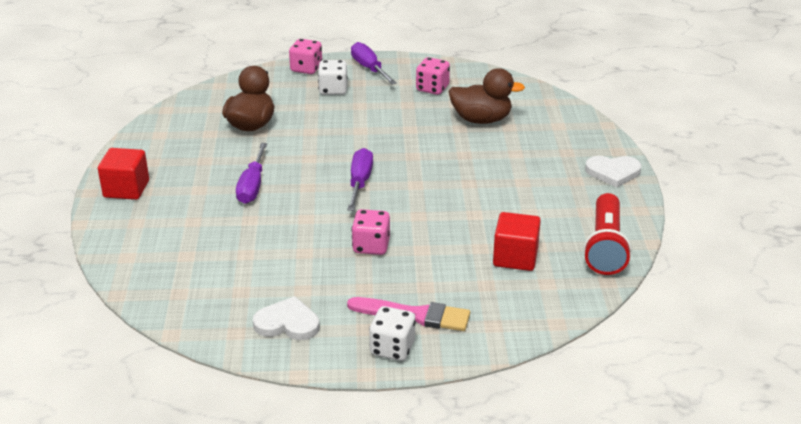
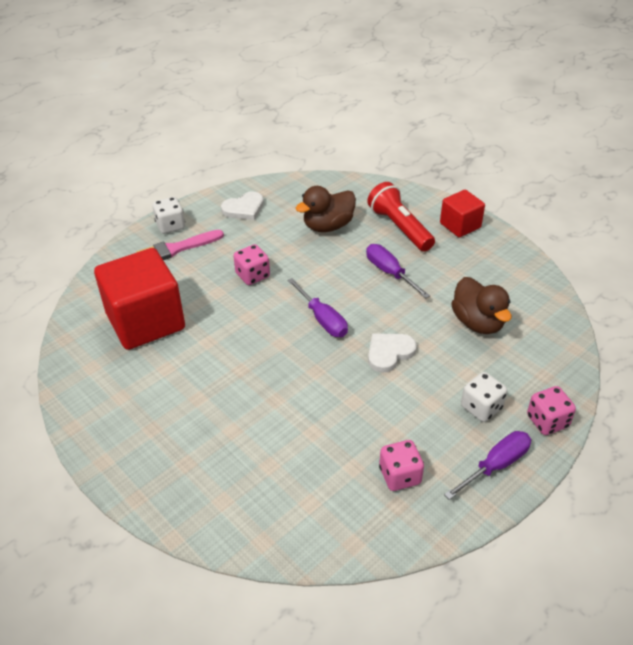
camera: 140 degrees right, 10 degrees up
purple screwdriver [351,42,397,84] -> purple screwdriver turned 60 degrees counterclockwise [444,431,531,500]
brown duck [448,68,525,124] -> brown duck moved to [296,186,356,232]
red cube [493,212,541,271] -> red cube [94,248,185,350], size x1.84
red flashlight [583,193,632,275] -> red flashlight moved to [367,182,435,252]
white heart [585,156,641,187] -> white heart moved to [368,333,417,373]

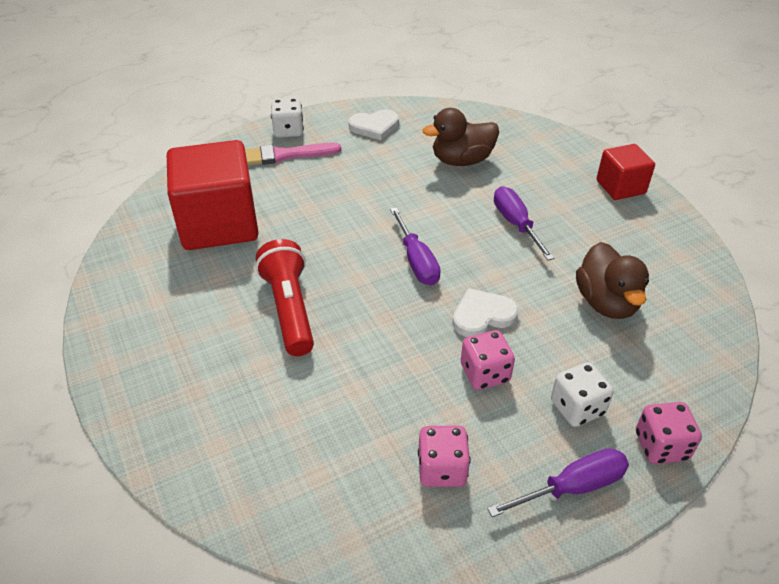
camera: 15 degrees right, 0 degrees up
pink dice [233,244,270,285] -> pink dice moved to [461,330,515,390]
red flashlight [367,182,435,252] -> red flashlight moved to [256,239,314,356]

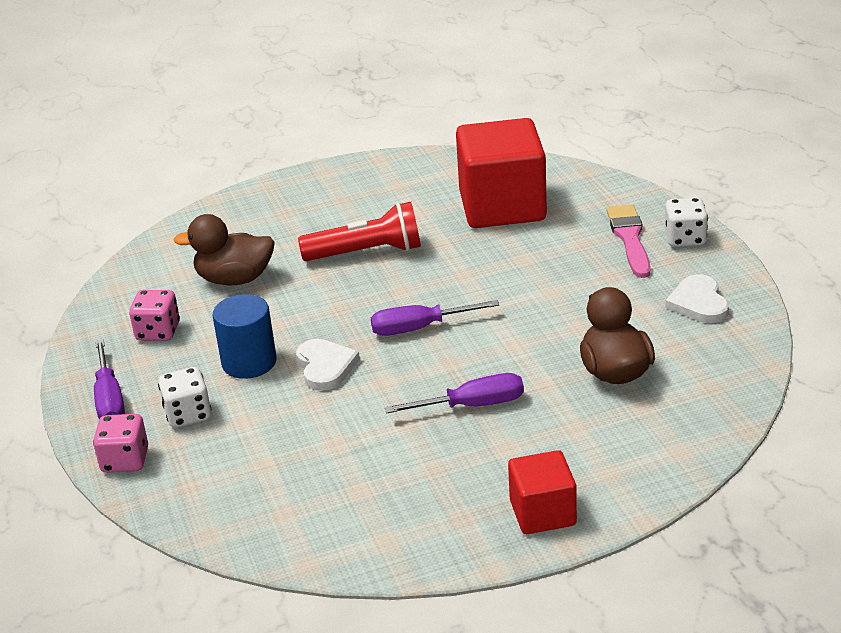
camera: 100 degrees right, 10 degrees down
pink dice [461,330,515,390] -> blue cylinder [213,294,277,379]
brown duck [576,242,649,319] -> brown duck moved to [173,214,275,285]

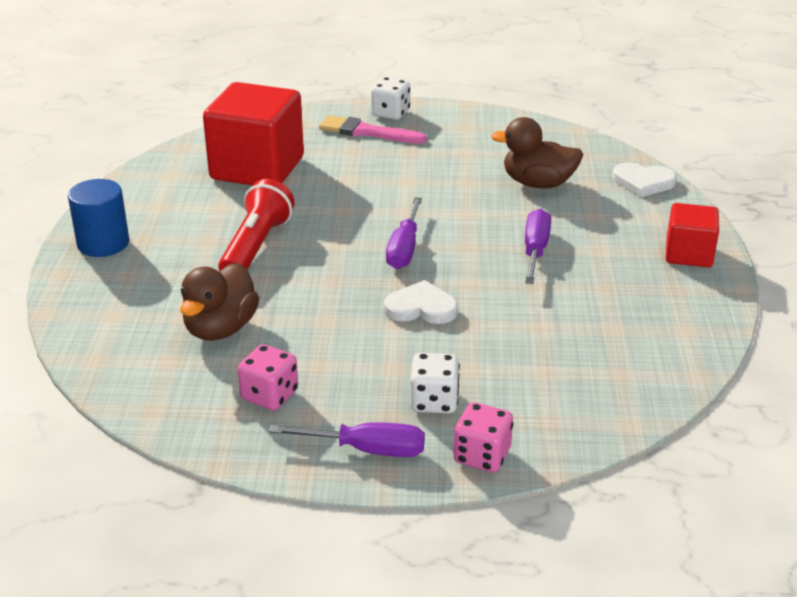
camera: 70 degrees left, 0 degrees up
blue cylinder [213,294,277,379] -> blue cylinder moved to [68,179,129,257]
white heart [665,274,729,323] -> white heart moved to [612,163,677,197]

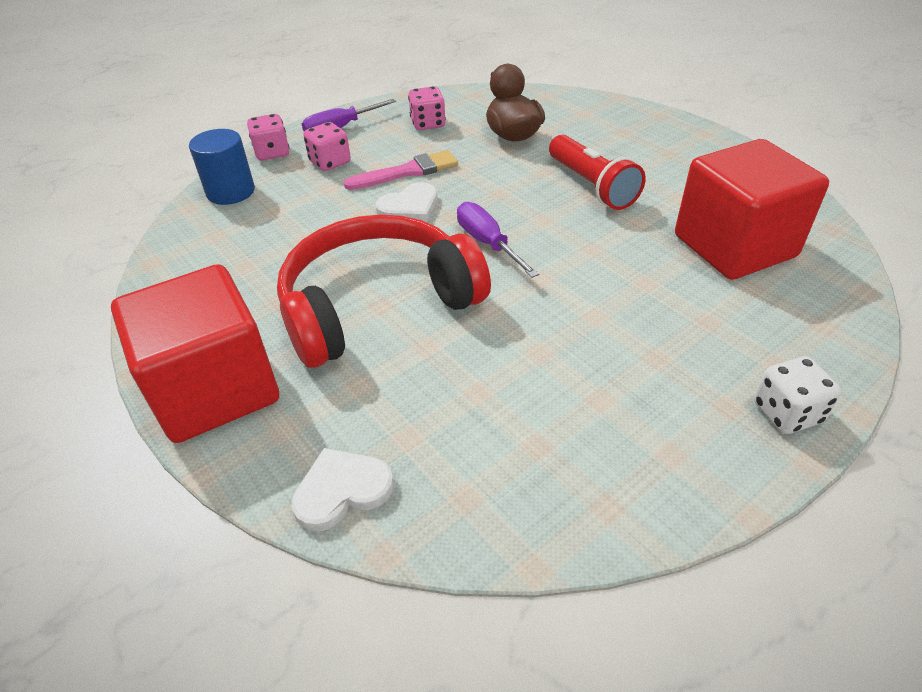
camera: 140 degrees right, 10 degrees up
blue cylinder [68,179,129,257] -> blue cylinder moved to [189,129,255,205]
pink brush [319,115,427,144] -> pink brush moved to [344,150,458,190]
white dice [410,353,460,414] -> pink dice [303,122,351,171]
brown duck [491,117,583,189] -> none
purple screwdriver [525,209,551,284] -> red headphones [277,214,491,368]
red cube [666,203,719,267] -> red cube [111,264,279,443], size x1.84

